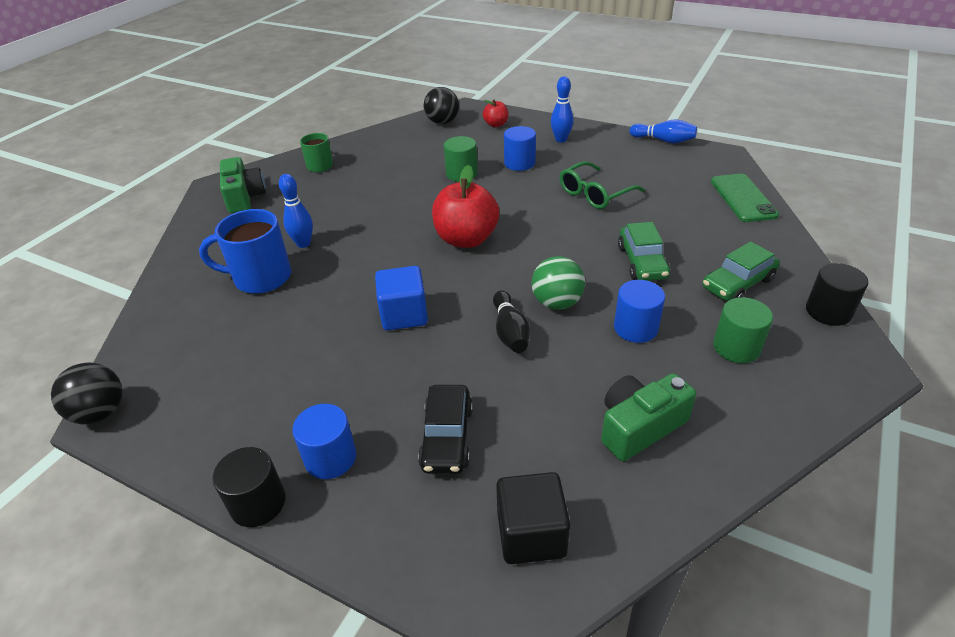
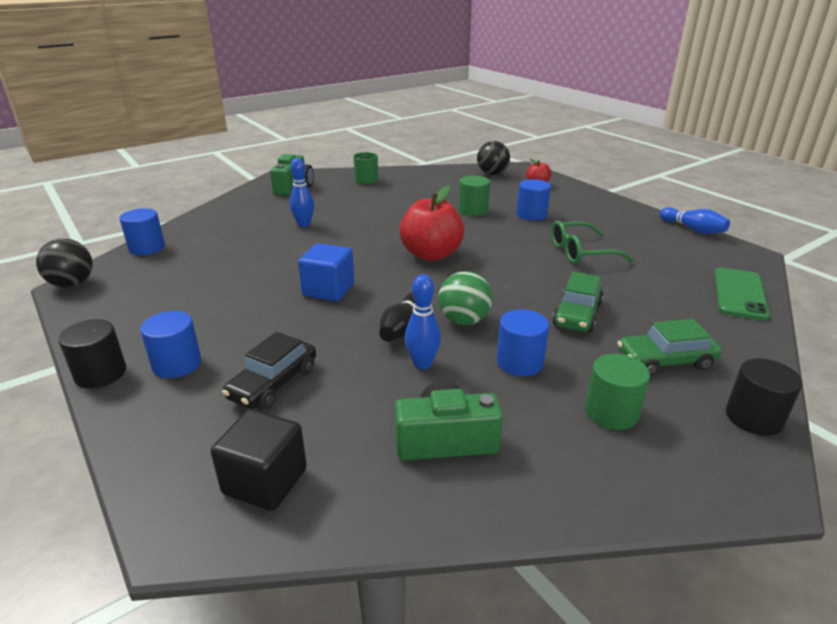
camera: 25 degrees right, 10 degrees down
blue mug [199,209,291,294] -> none
blue bowling pin [551,76,574,142] -> blue bowling pin moved to [405,274,441,369]
none -> blue cylinder [120,208,165,255]

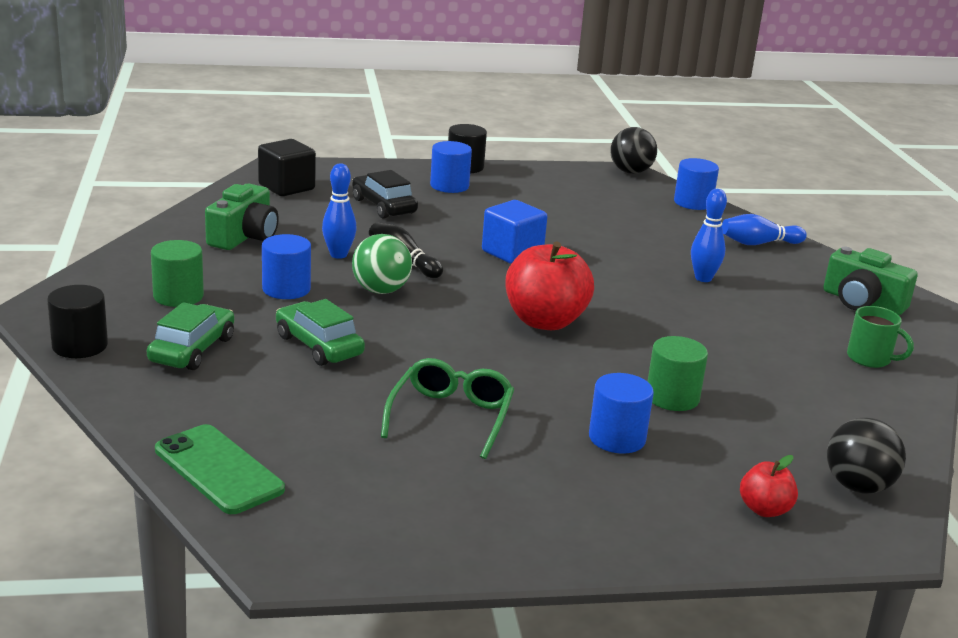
camera: 115 degrees right, 5 degrees down
blue bowling pin [659,207,730,234] -> blue bowling pin moved to [722,214,807,245]

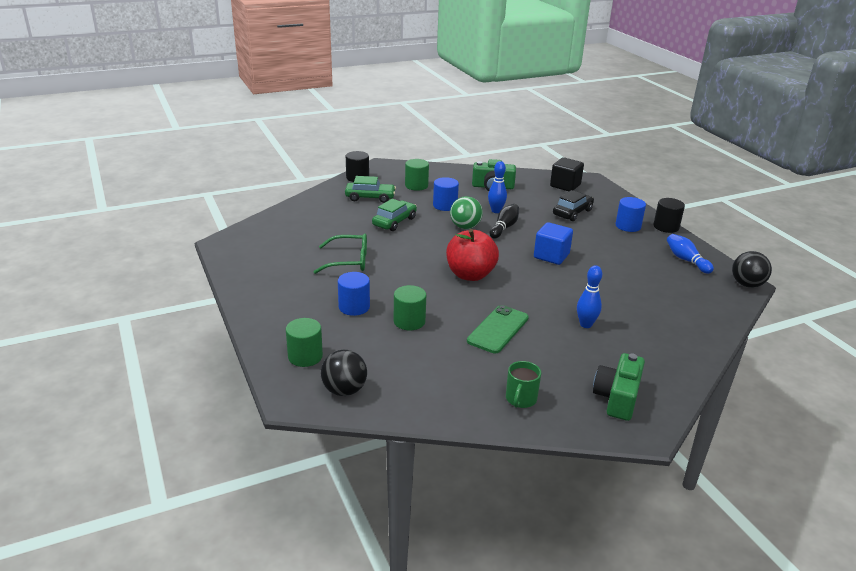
camera: 75 degrees right, 5 degrees up
green phone [155,424,285,514] -> green phone moved to [467,305,529,353]
blue cylinder [674,158,719,210] -> none
blue bowling pin [722,214,807,245] -> blue bowling pin moved to [667,234,714,274]
red apple [740,455,798,517] -> green cylinder [286,318,323,367]

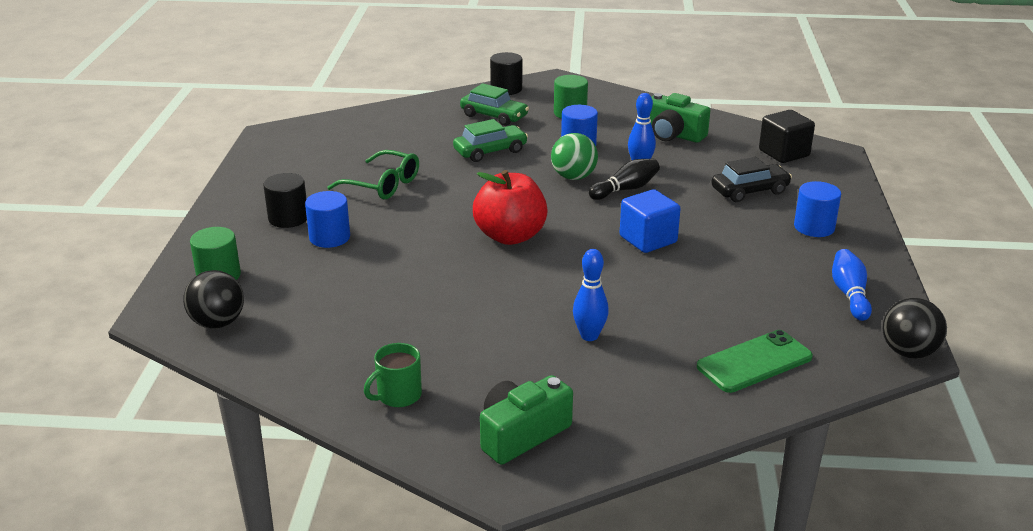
camera: 30 degrees right, 0 degrees up
green cylinder [394,285,426,330] -> none
green phone [467,305,529,353] -> green phone moved to [697,330,813,393]
black cylinder [653,198,685,233] -> black cylinder moved to [264,173,307,228]

